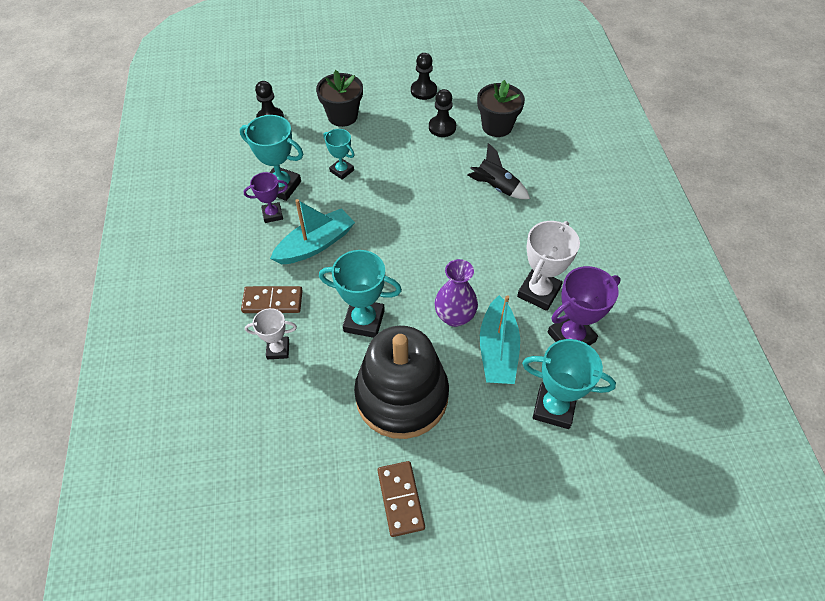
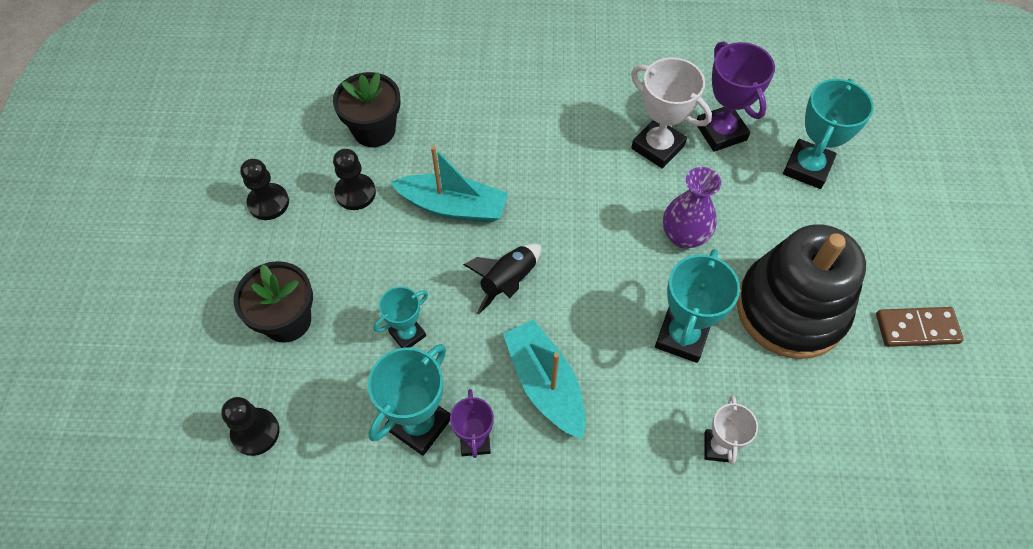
camera: 80 degrees left, 5 degrees up
brown domino [241,286,303,313] -> none
black rocket [467,143,530,199] -> black rocket moved to [463,243,541,314]
turquoise boat [480,295,520,384] -> turquoise boat moved to [390,146,508,223]

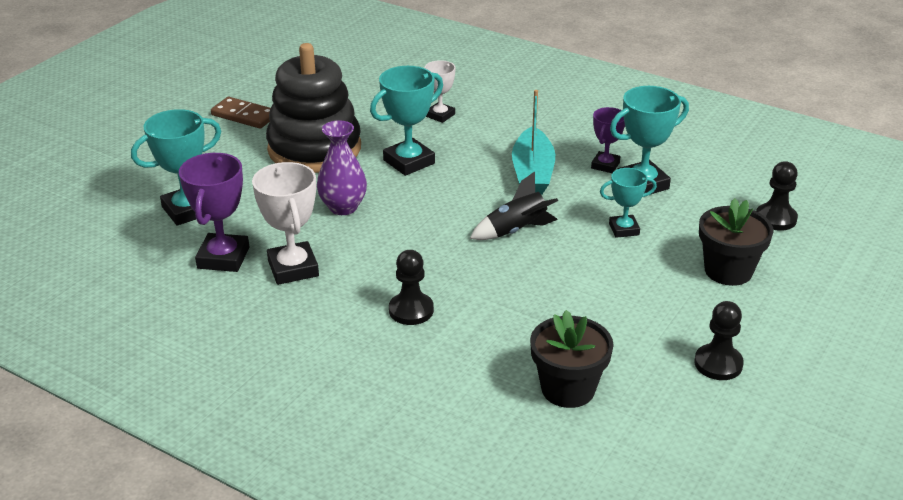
camera: 150 degrees left, 25 degrees down
black pawn [333,149,376,210] -> black pawn moved to [389,250,434,325]
turquoise boat [390,146,508,223] -> none

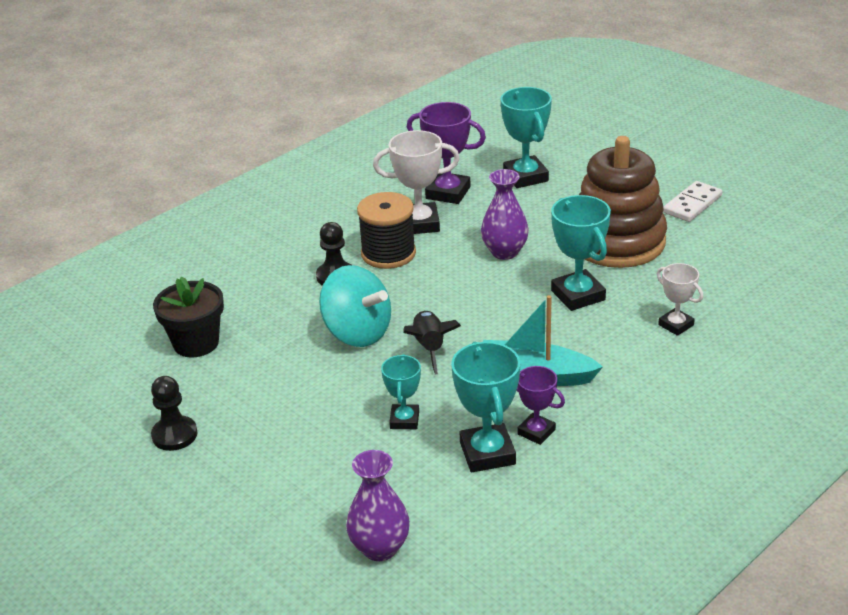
camera: 105 degrees right, 0 degrees up
brown domino [211,97,271,129] -> white domino [663,181,722,222]
black stacking toy [266,43,361,173] -> brown stacking toy [579,136,667,268]
black flower pot [699,198,774,286] -> none
black pawn [756,161,798,231] -> purple vase [346,450,410,561]
none -> turquoise spinning top [319,265,391,347]
none -> black spool [357,192,416,269]

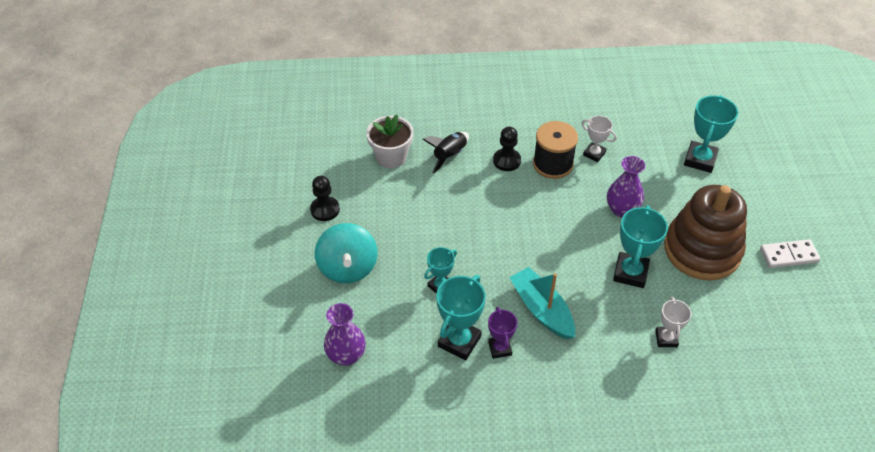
camera: 40 degrees right, 15 degrees up
black flower pot [153,276,224,357] -> white flower pot [366,115,413,168]
turquoise spinning top [319,265,391,347] -> turquoise spinning top moved to [315,223,377,283]
white trophy [373,130,460,234] -> white trophy [582,116,617,162], size x0.61
black rocket [403,311,461,374] -> black rocket moved to [423,132,469,174]
purple trophy [407,102,486,204] -> none

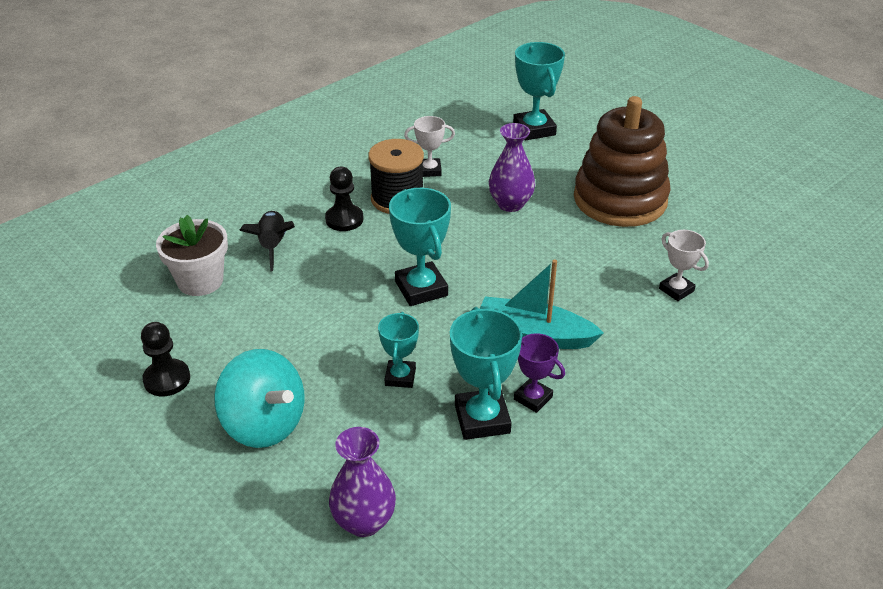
camera: 40 degrees left, 10 degrees down
turquoise trophy [613,205,668,288] -> turquoise trophy moved to [389,188,451,306]
white domino [760,239,820,268] -> none

